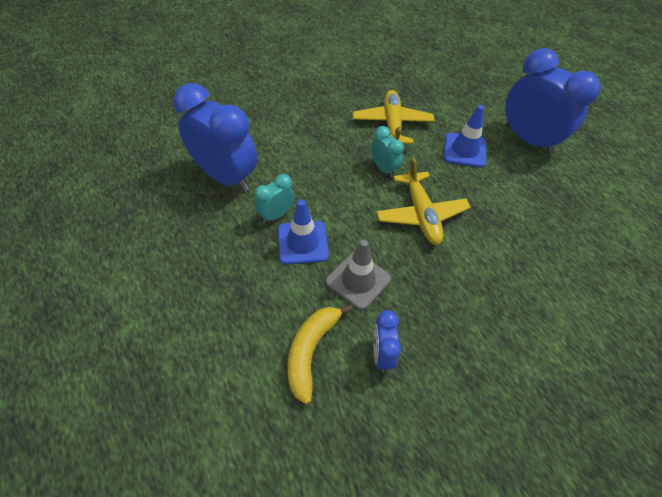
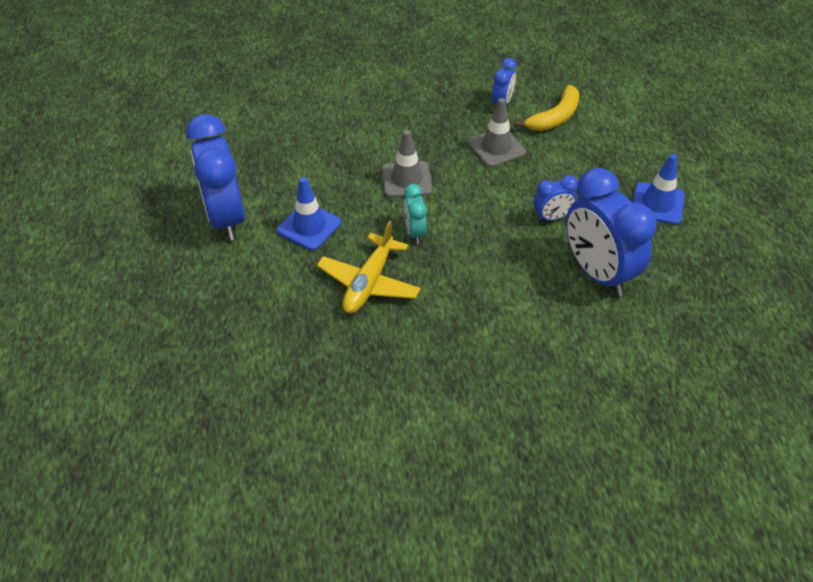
camera: 155 degrees left, 5 degrees down
turquoise clock [254,174,295,223] -> blue clock [534,175,578,222]
blue traffic cone [278,200,329,264] -> blue traffic cone moved to [633,154,685,225]
yellow plane [377,158,471,245] -> grey traffic cone [382,130,432,198]

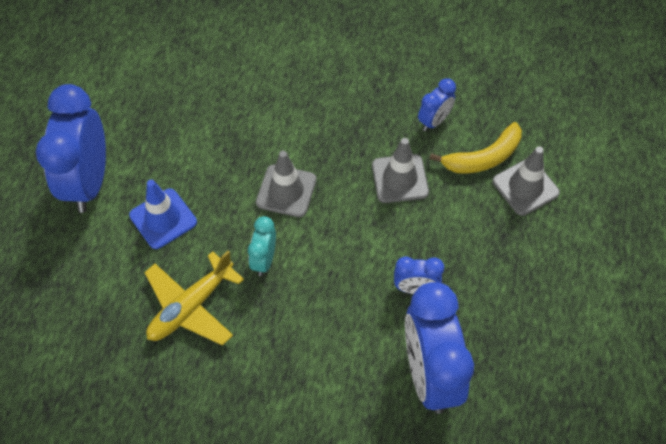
camera: 20 degrees right, 10 degrees up
blue traffic cone [633,154,685,225] -> none
none -> grey traffic cone [492,146,560,216]

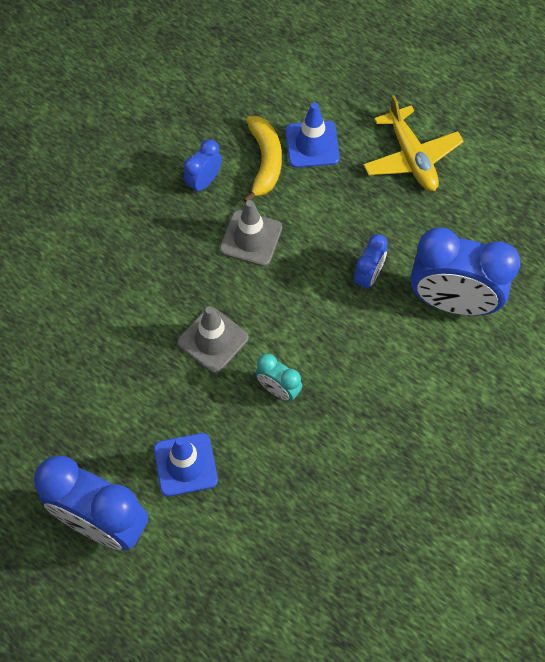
camera: 65 degrees left, 5 degrees up
yellow plane [144,251,244,346] -> yellow plane moved to [363,95,464,191]
blue clock [418,78,456,131] -> blue clock turned 120 degrees counterclockwise [184,139,222,194]
grey traffic cone [492,146,560,216] -> blue traffic cone [285,103,340,168]

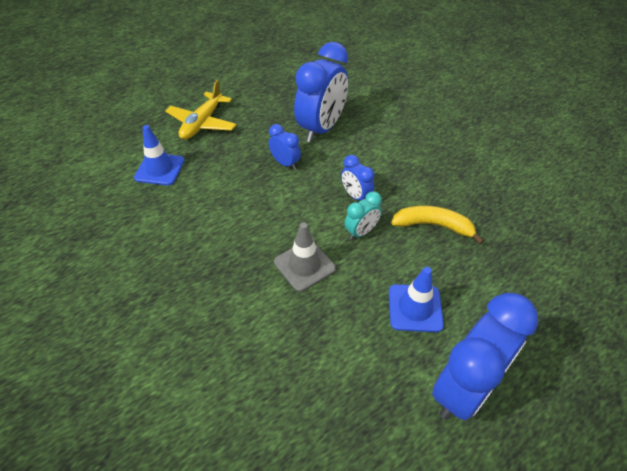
camera: 75 degrees left, 15 degrees down
blue clock [184,139,222,194] -> blue clock moved to [341,155,374,200]
grey traffic cone [220,200,282,266] -> none
yellow banana [243,116,282,203] -> yellow banana moved to [391,205,484,244]
yellow plane [363,95,464,191] -> yellow plane turned 120 degrees clockwise [165,80,237,140]

